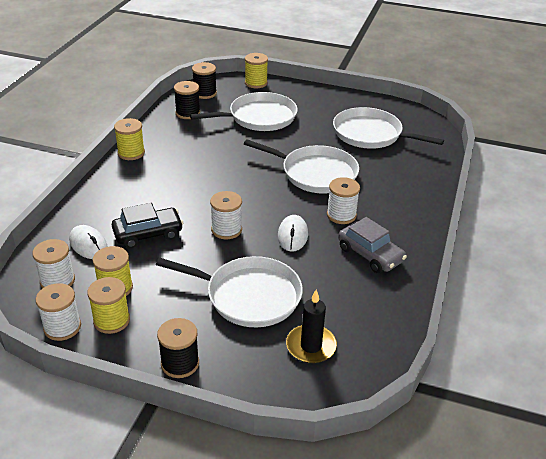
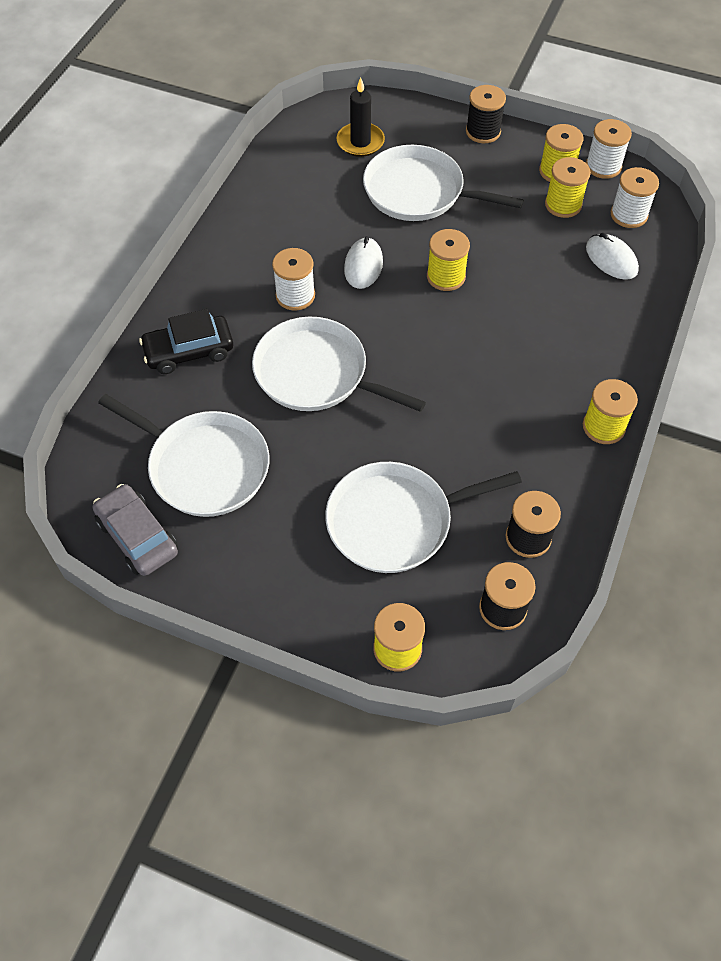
camera: 175 degrees left, 20 degrees up
black car [112,203,183,248] -> black car moved to [139,309,233,374]
white spool [210,191,242,239] -> yellow spool [427,229,470,291]
grey car [338,217,407,273] -> grey car moved to [93,484,178,576]

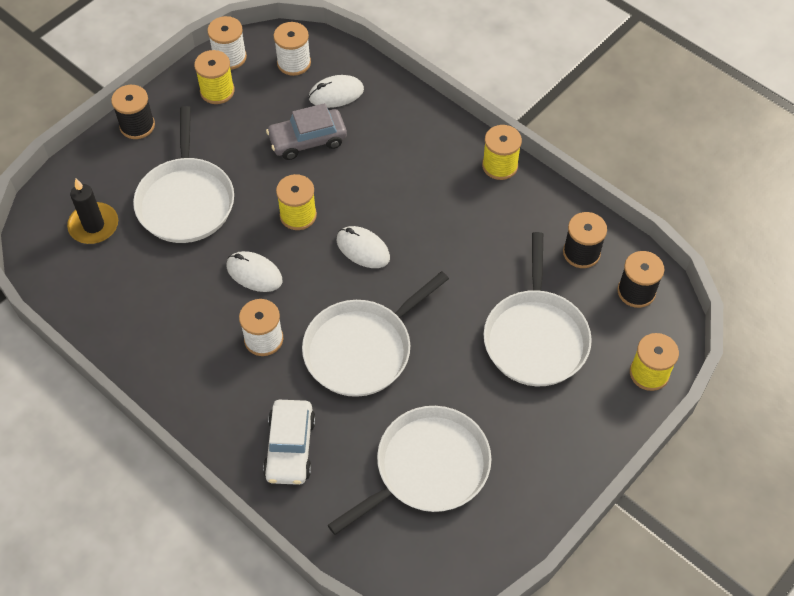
camera: 70 degrees left, 0 degrees up
grey car [93,484,178,576] -> grey car moved to [266,103,347,160]
black car [139,309,233,374] -> white car [263,400,316,485]
white pan [363,145,524,221] -> white pan turned 45 degrees counterclockwise [133,106,234,243]
yellow spool [545,157,591,218] -> none
none -> white mouse [337,226,390,268]

